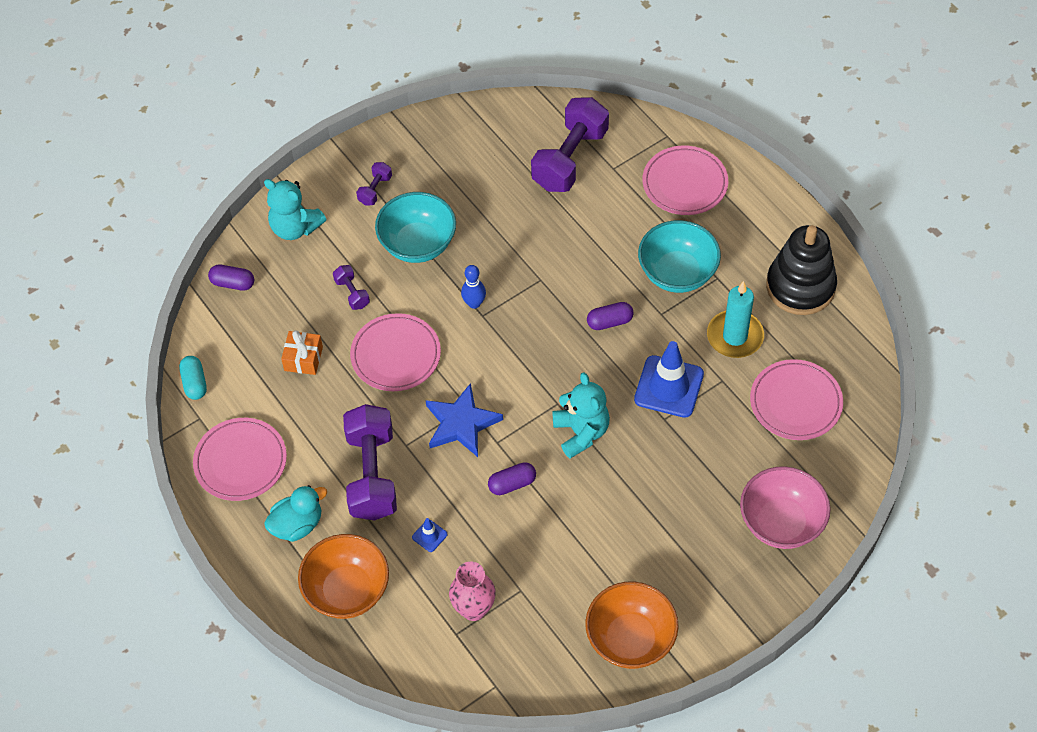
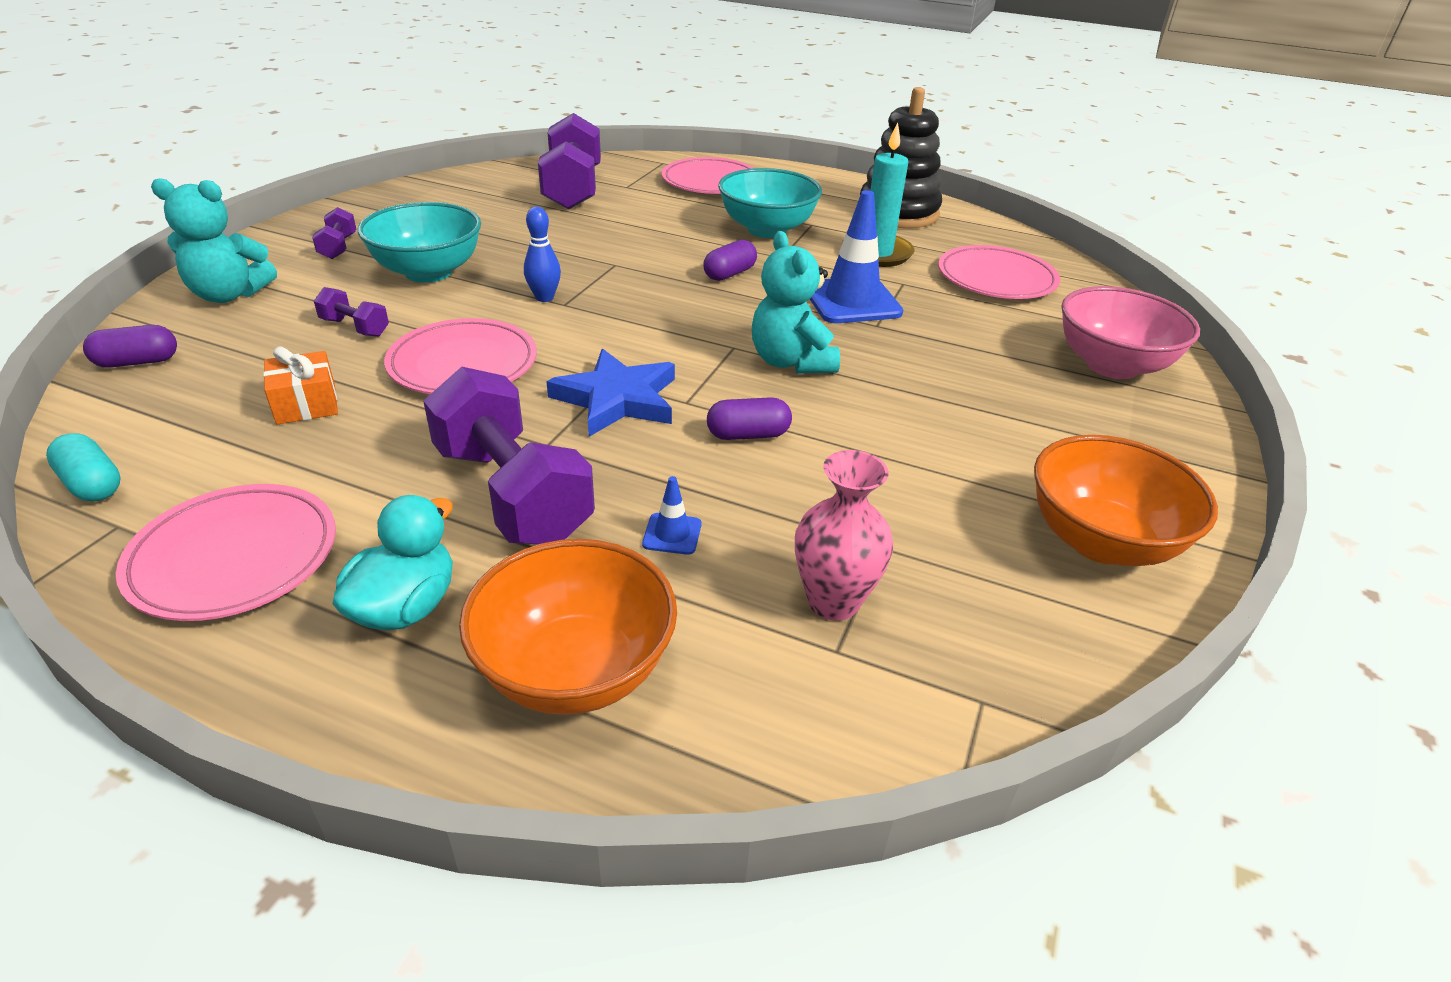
camera: 35 degrees left, 20 degrees down
purple capsule [488,462,536,495] -> purple capsule turned 45 degrees clockwise [707,397,792,440]
turquoise teddy bear [552,372,610,459] -> turquoise teddy bear turned 150 degrees counterclockwise [752,231,840,374]

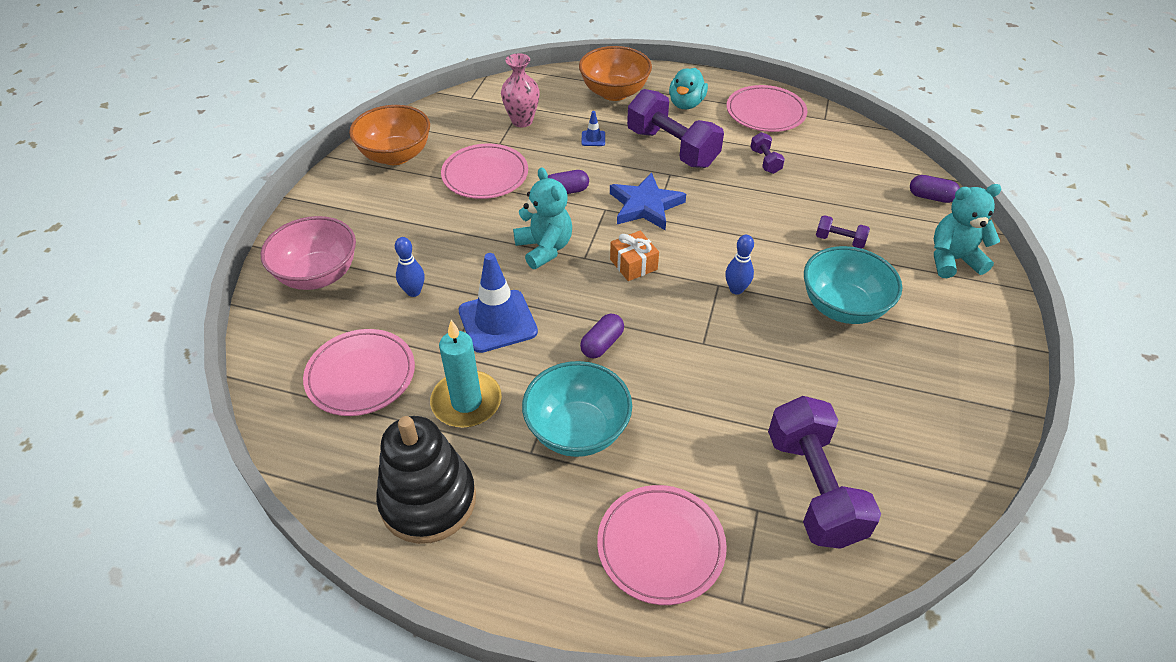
camera: 175 degrees right, 10 degrees up
turquoise capsule [46,433,121,501] -> none
purple capsule [83,325,177,368] -> purple capsule turned 45 degrees clockwise [910,175,960,203]
orange gift [263,346,338,425] -> orange gift moved to [610,231,659,281]
purple dumbbell [312,207,356,259] -> purple dumbbell moved to [750,132,785,174]
pink plate [384,318,537,394] -> pink plate moved to [441,143,528,199]
none -> blue bowling pin [395,237,425,297]

